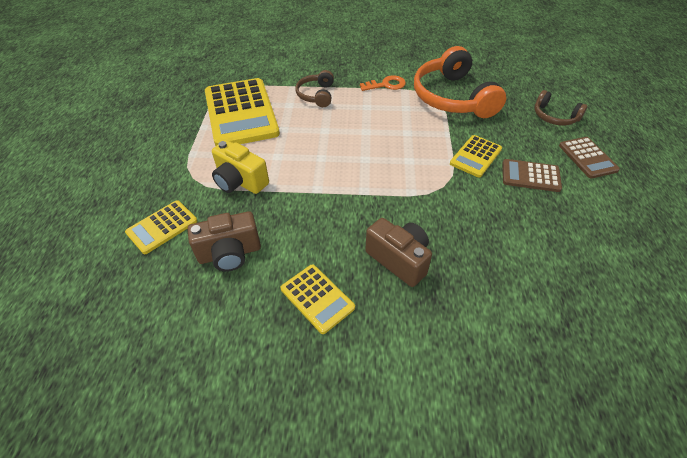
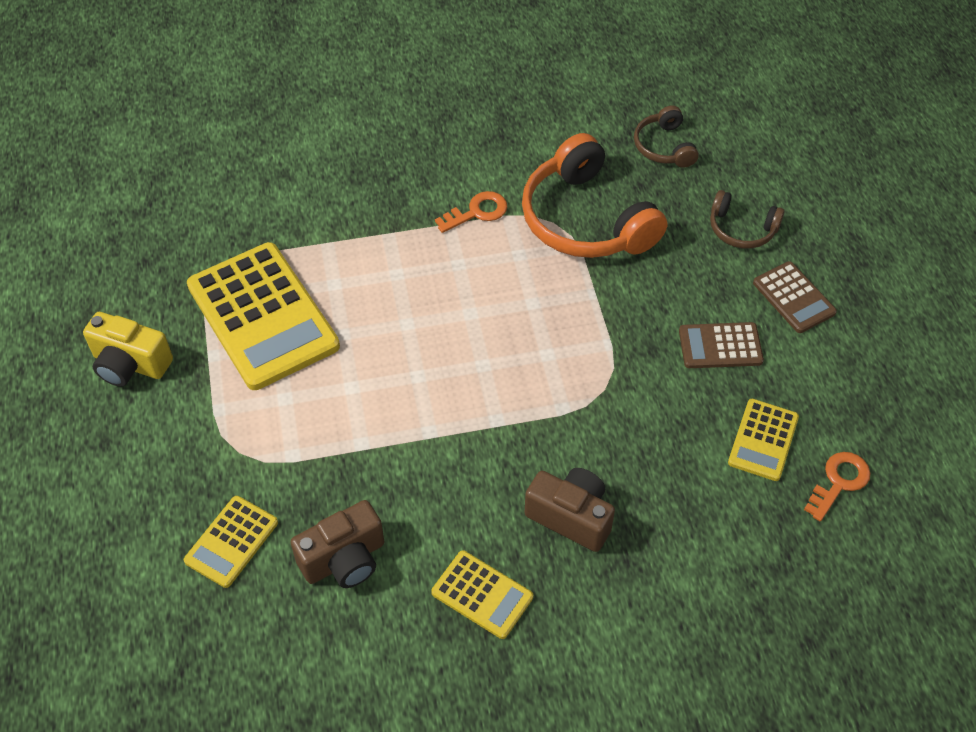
camera: 15 degrees left, 5 degrees up
yellow camera [212,140,269,194] -> yellow camera moved to [83,312,173,387]
brown headphones [296,70,334,107] -> brown headphones moved to [634,105,699,168]
yellow calculator [450,135,502,178] -> yellow calculator moved to [728,399,799,481]
none -> orange key [804,452,871,522]

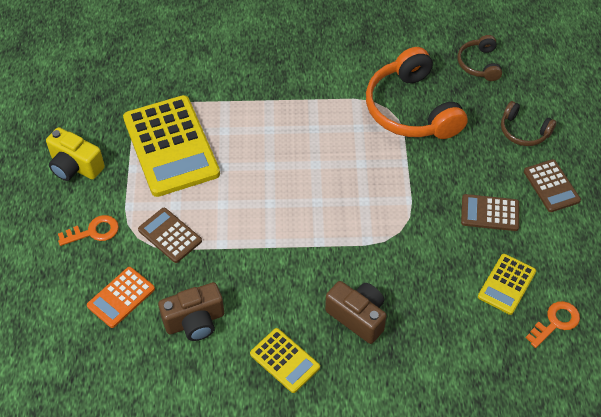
camera: 10 degrees right, 0 degrees up
yellow calculator [184,496,278,588] -> orange calculator [87,267,155,328]
orange key [435,191,507,233] -> orange key moved to [58,215,119,246]
none -> brown calculator [138,208,202,263]

